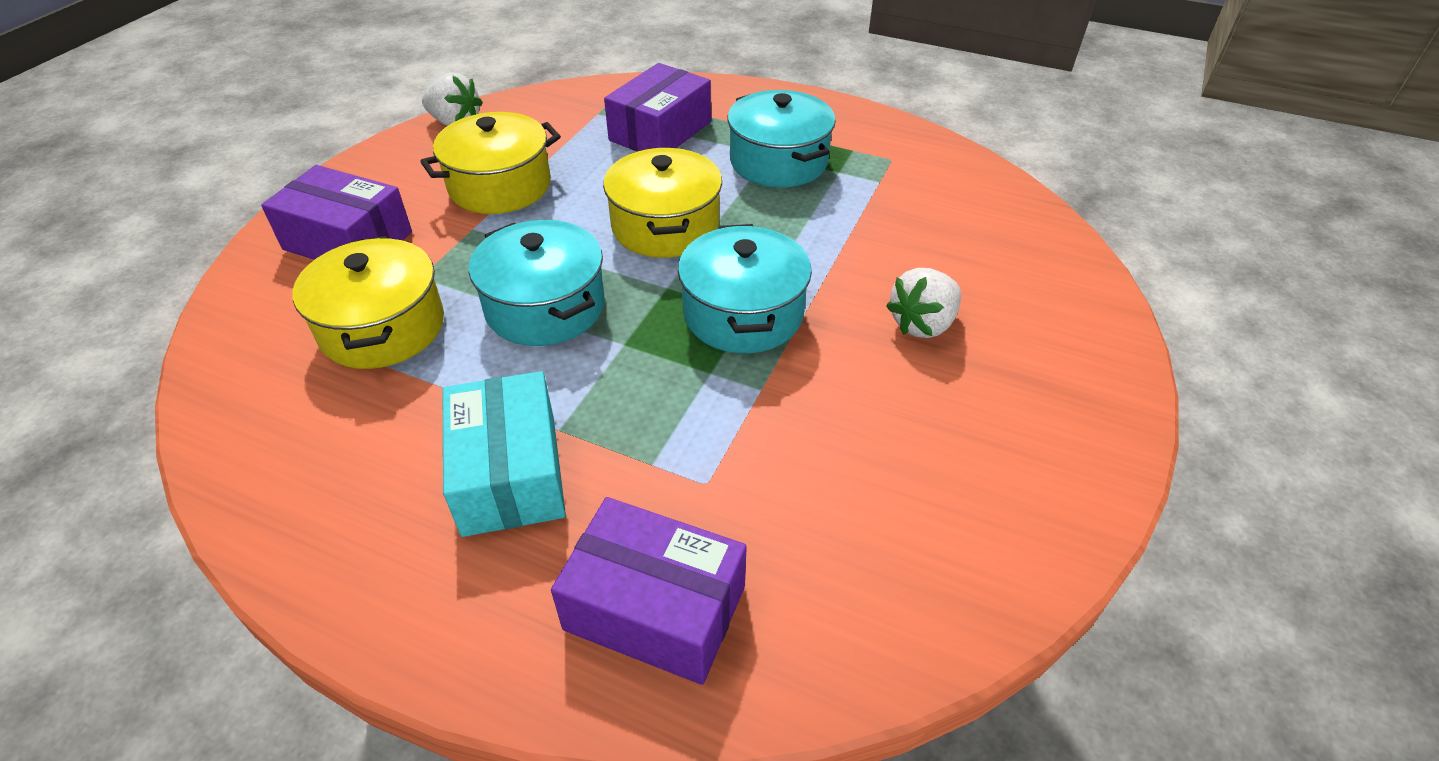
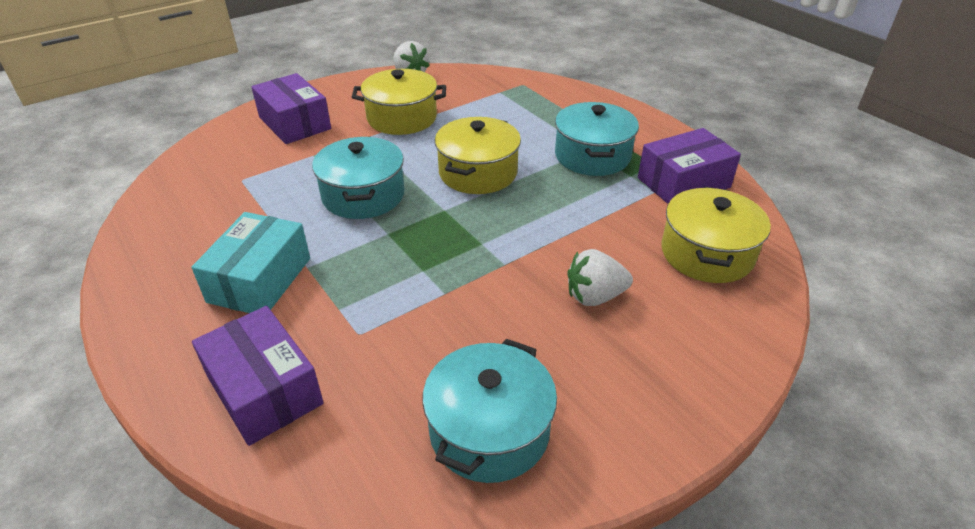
camera: 30 degrees right, 5 degrees down
yellow pot [292,236,444,369] -> yellow pot moved to [661,187,771,283]
purple box [604,63,711,152] -> purple box moved to [638,128,741,204]
turquoise pot [678,224,812,353] -> turquoise pot moved to [422,339,557,483]

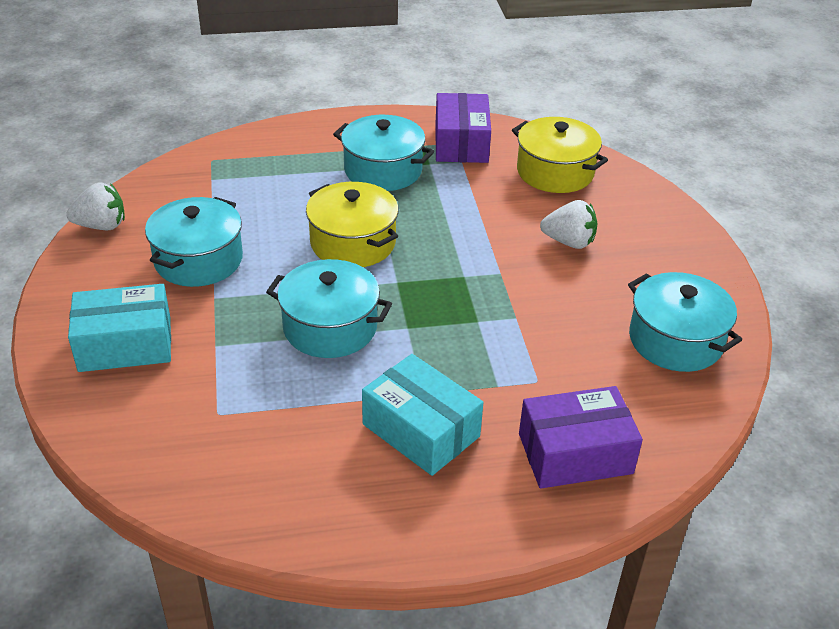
camera: 65 degrees left, 0 degrees up
purple box [251,73,331,144] -> turquoise box [68,284,171,372]
yellow pot [352,69,446,135] -> turquoise pot [145,197,243,287]
white strawberry [567,249,633,306] -> white strawberry turned 90 degrees counterclockwise [540,200,597,249]

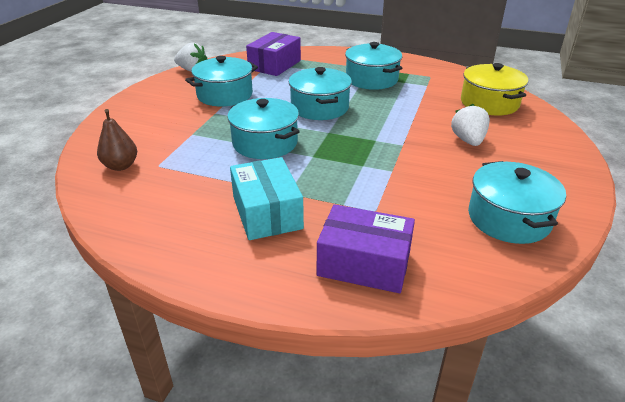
camera: 30 degrees right, 5 degrees down
turquoise box [68,284,171,372] -> none
yellow pot [306,182,399,267] -> turquoise pot [289,67,352,120]
purple box [435,93,491,163] -> purple box moved to [246,32,301,76]
white strawberry [540,200,597,249] -> white strawberry turned 135 degrees counterclockwise [451,104,490,146]
none -> brown pear [97,109,137,171]

